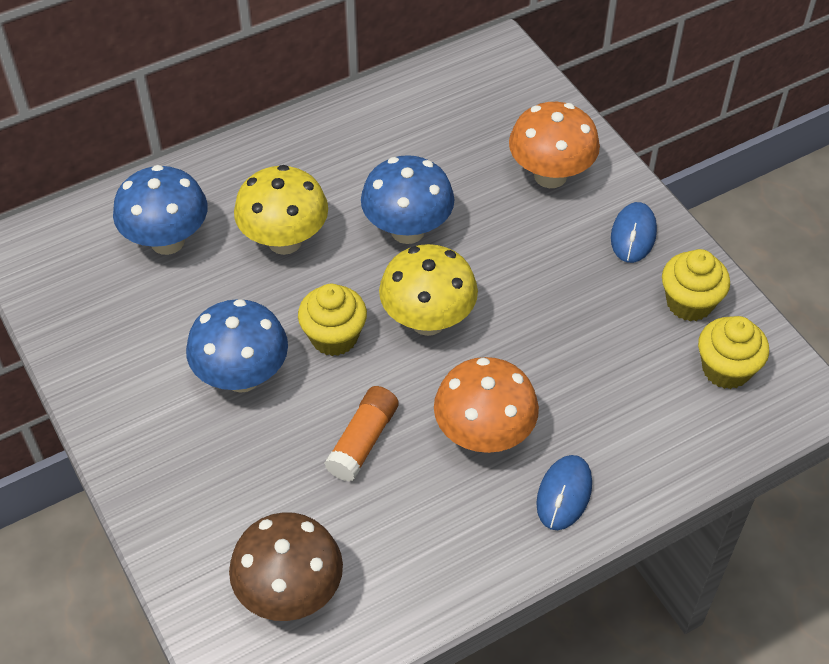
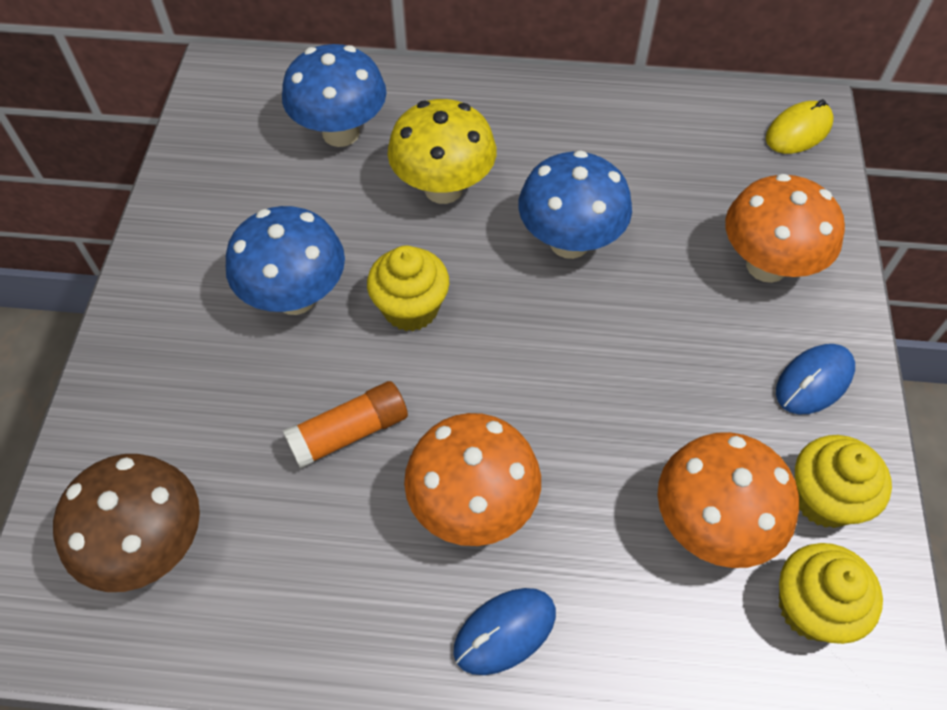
camera: 35 degrees right, 5 degrees up
yellow mushroom [379,244,478,336] -> none
none -> orange mushroom [657,432,799,568]
none -> yellow mouse [766,99,834,154]

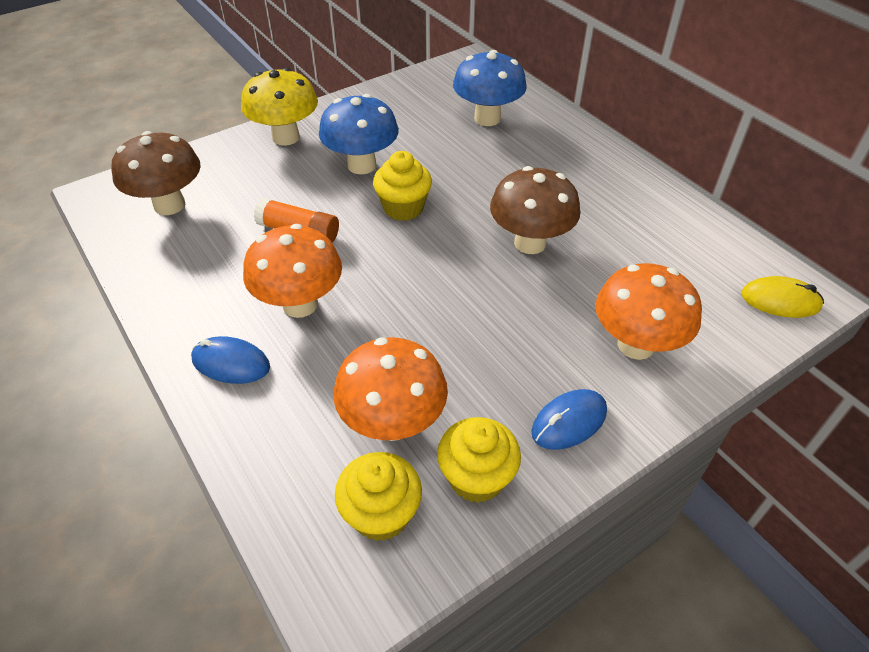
camera: 50 degrees right, 10 degrees down
yellow mushroom [388,99,496,204] -> yellow mushroom moved to [241,68,318,146]
blue mushroom [518,150,632,259] -> brown mushroom [490,166,581,254]
blue mouse [776,344,855,414] -> blue mouse turned 45 degrees counterclockwise [531,389,607,450]

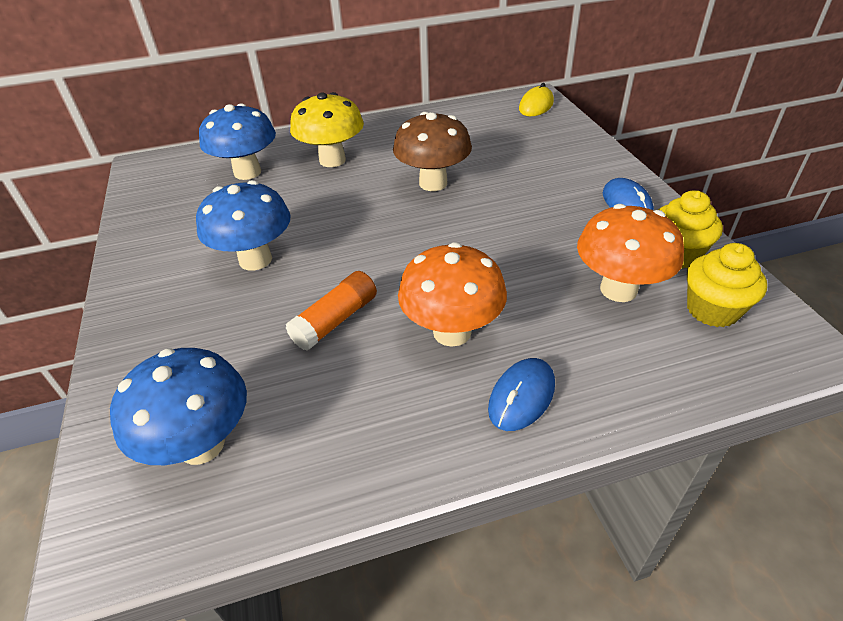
camera: 70 degrees left, 5 degrees down
brown mushroom [111,131,201,215] -> blue mushroom [110,348,247,465]
yellow mushroom [241,68,318,146] -> yellow mushroom moved to [290,92,364,167]
yellow cupcake [373,151,432,221] -> none
orange mushroom [596,263,702,360] -> none

